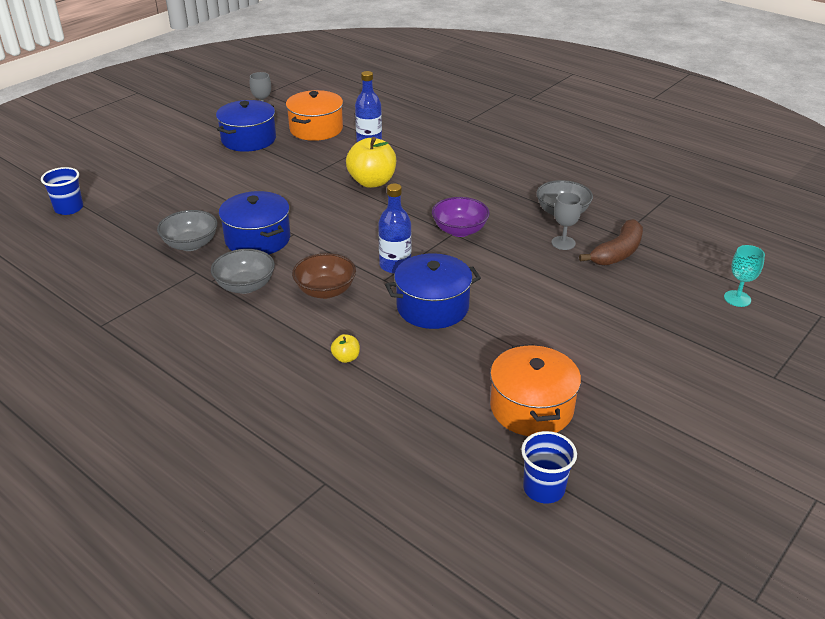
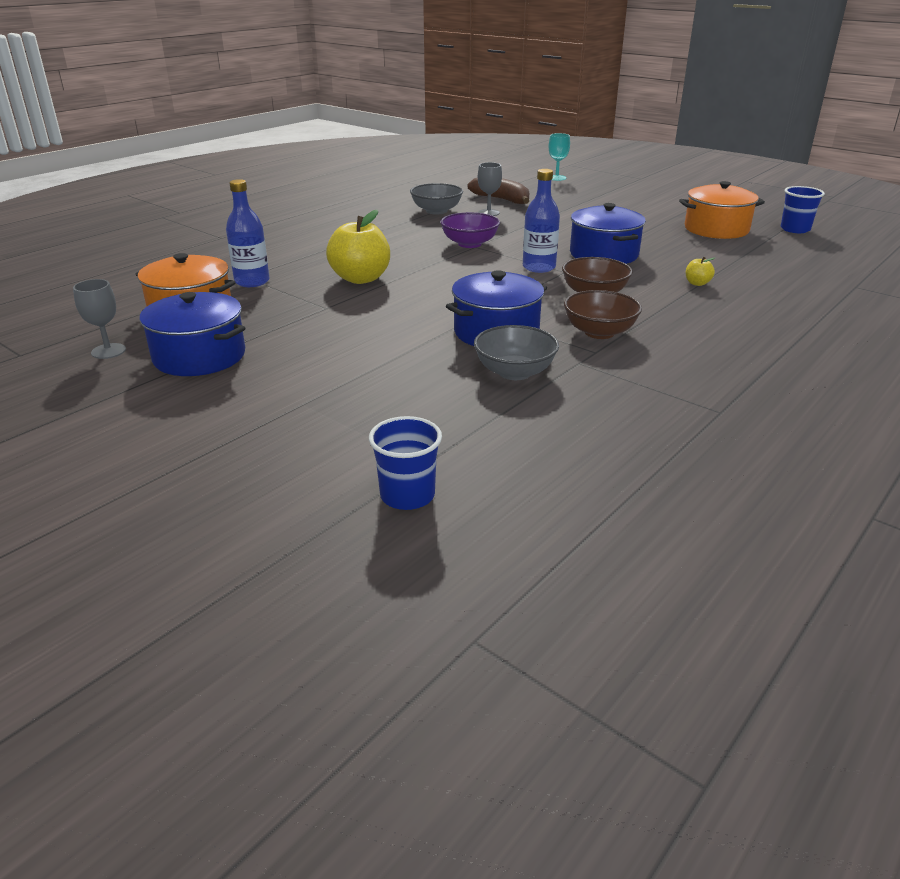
camera: 90 degrees left, 5 degrees down
grey bowl [211,249,275,294] -> brown bowl [564,290,642,339]

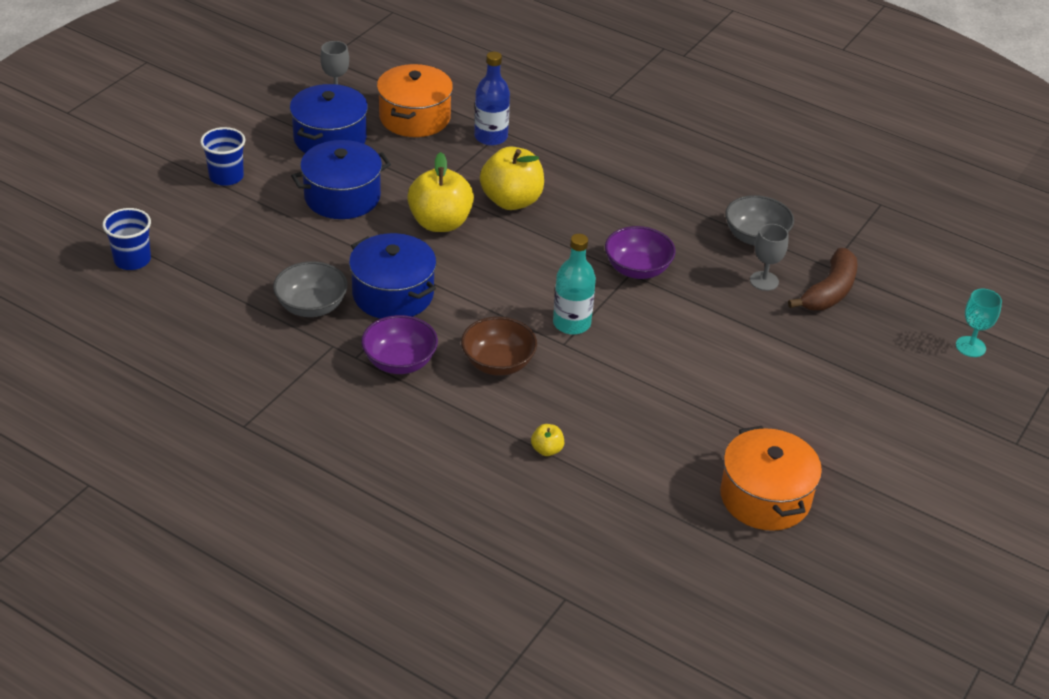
camera: 80 degrees right, 10 degrees up
blue bottle [523,169,560,273] -> turquoise bottle [553,234,596,335]
brown bowl [564,290,642,339] -> purple bowl [361,315,438,374]
blue pot [570,203,646,264] -> blue pot moved to [291,140,391,219]
blue cup [781,186,825,233] -> blue cup moved to [200,127,245,186]
none -> yellow apple [407,152,474,232]

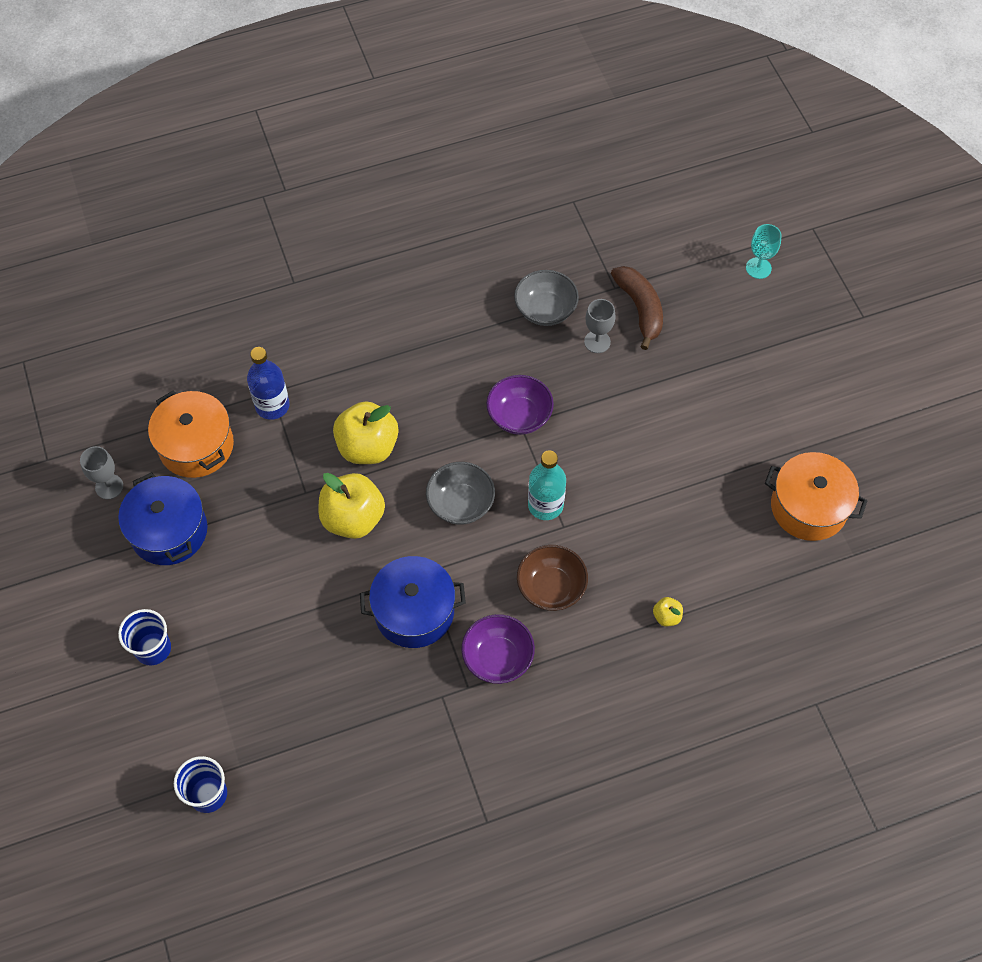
camera: 50 degrees left, 20 degrees up
grey bowl [273,261,348,317] -> grey bowl moved to [426,462,495,525]
blue pot [291,140,391,219] -> none

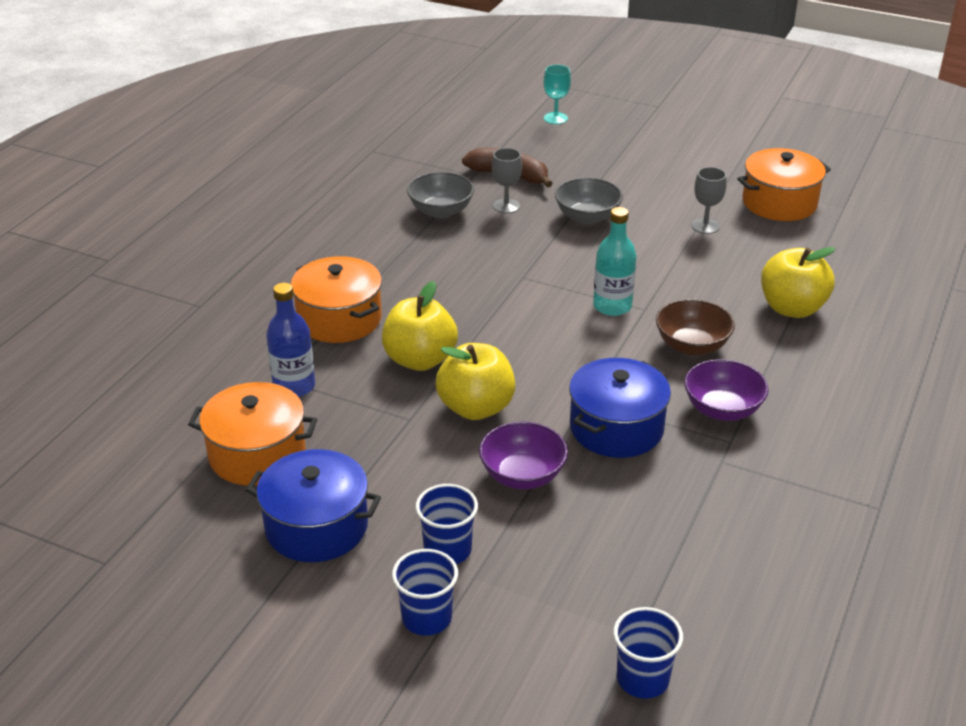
camera: 45 degrees left, 25 degrees down
grey goblet [80,446,123,499] -> grey goblet moved to [691,167,727,234]
grey bowl [426,462,495,525] -> grey bowl moved to [555,178,623,224]
purple bowl [486,375,554,435] -> purple bowl moved to [479,422,568,489]
yellow apple [653,597,683,626] -> yellow apple [761,247,836,318], size x2.28
none -> orange pot [291,256,382,343]
none -> blue cup [416,484,478,564]

